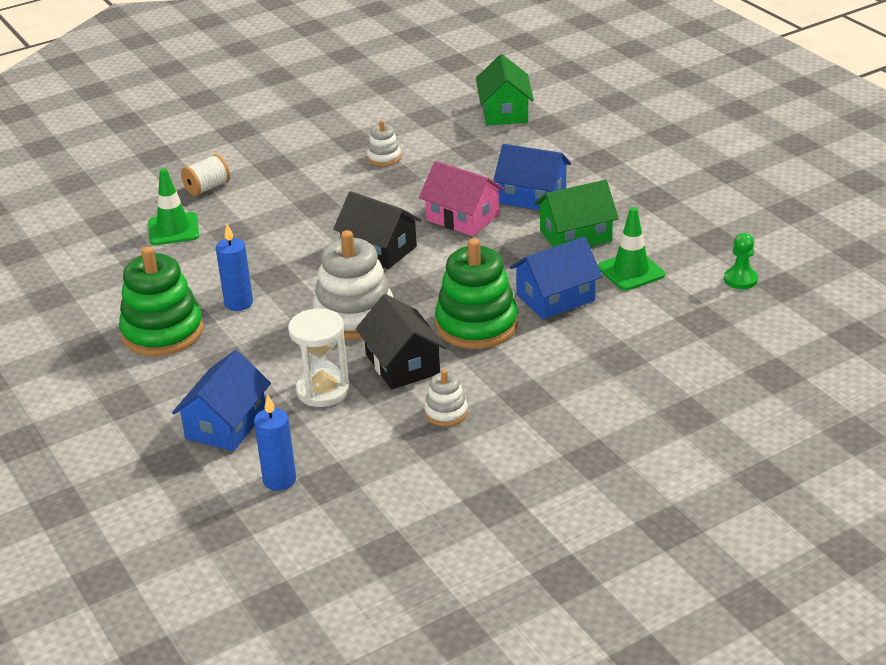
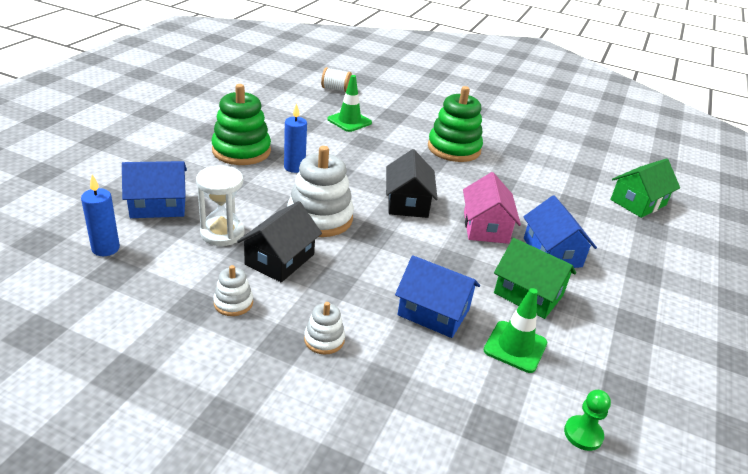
camera: 50 degrees right, 0 degrees up
white spool [181,154,230,196] -> white spool moved to [321,67,352,92]
white stacking toy [367,120,401,166] -> white stacking toy moved to [304,302,345,354]
green stacking toy [435,238,518,349] -> green stacking toy moved to [428,86,483,162]

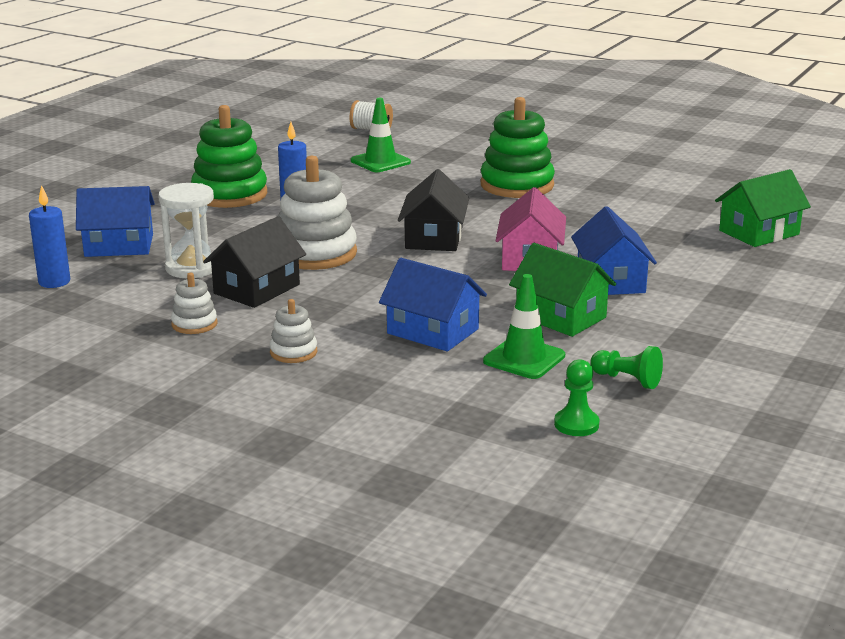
camera: 10 degrees right, 10 degrees down
none -> green pawn [590,346,663,389]

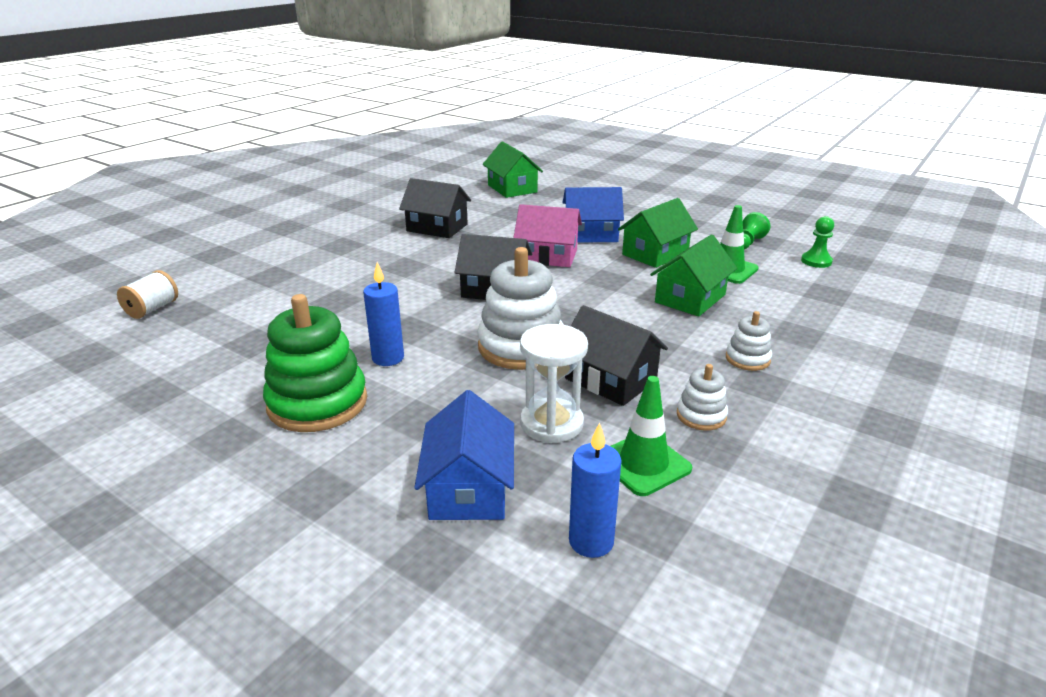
camera: 85 degrees left, 5 degrees up
green traffic cone [351,98,411,172] -> green traffic cone moved to [611,376,692,496]
blue house [379,258,487,351] -> green house [650,234,737,317]
green stacking toy [481,97,555,198] -> none
none -> black house [399,178,471,238]

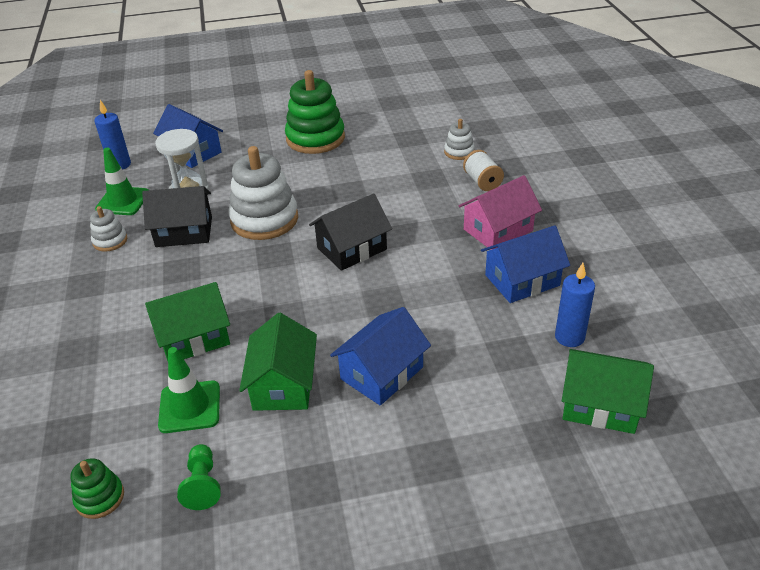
camera: 135 degrees right, 10 degrees up
white spool [117,270,178,319] -> white spool moved to [463,150,504,191]
blue candle [363,262,404,366] -> blue candle moved to [555,263,595,347]
black house [399,178,471,238] -> blue house [481,225,570,303]
pink house [513,204,582,267] -> pink house moved to [459,175,542,250]
green house [650,234,737,317] -> green house turned 75 degrees clockwise [145,282,230,361]
white stacking toy [726,311,772,371] -> white stacking toy moved to [444,119,475,160]
green pawn [801,216,834,268] -> green stacking toy [70,458,124,519]

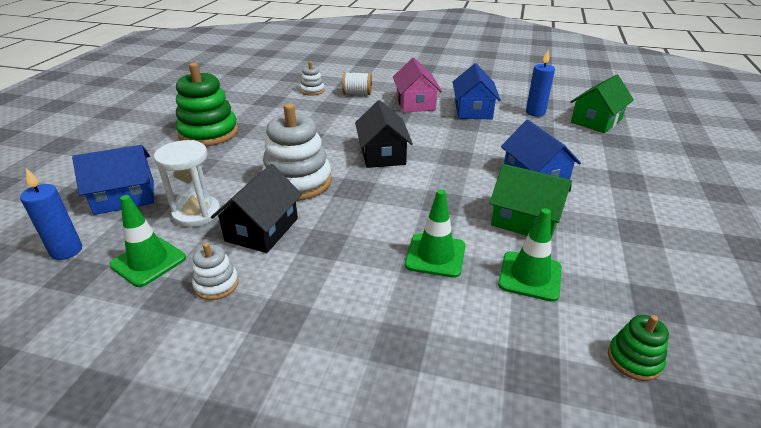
camera: 65 degrees left, 5 degrees down
green house [145,282,230,361] -> green traffic cone [405,189,465,278]
green pawn [177,444,221,510] -> none

